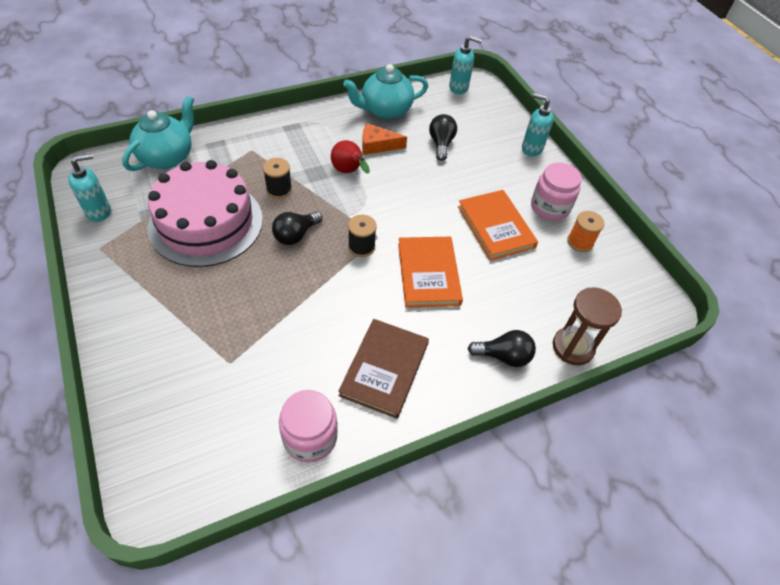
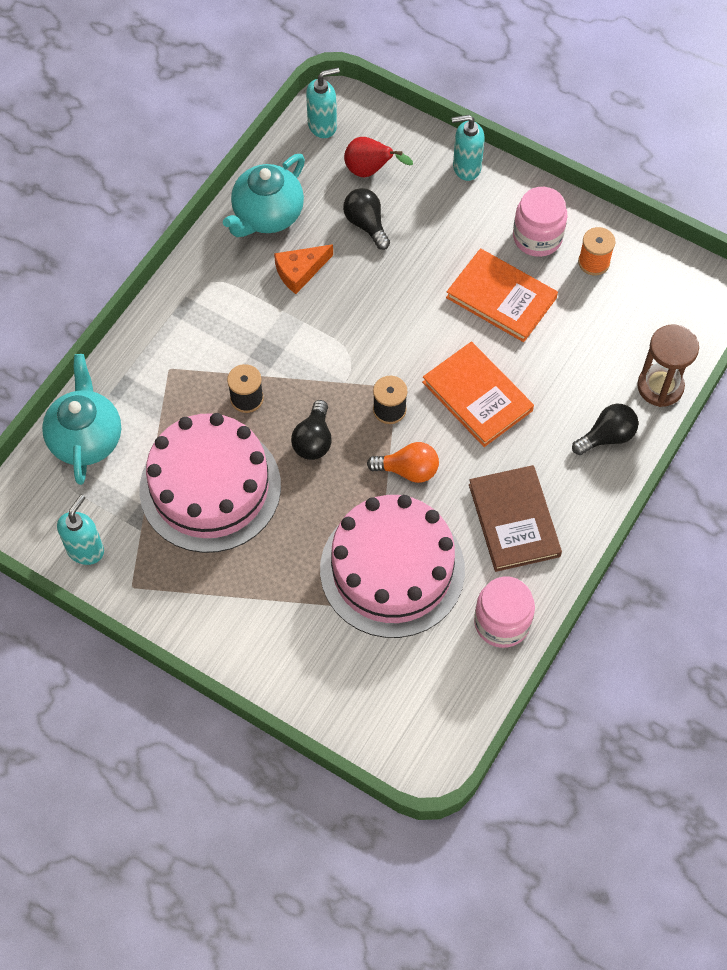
camera: 30 degrees left, 10 degrees up
red pear [331,140,370,174] -> red pear moved to [344,137,413,177]
none -> pink cake [320,495,465,638]
none -> orange light bulb [367,442,439,483]

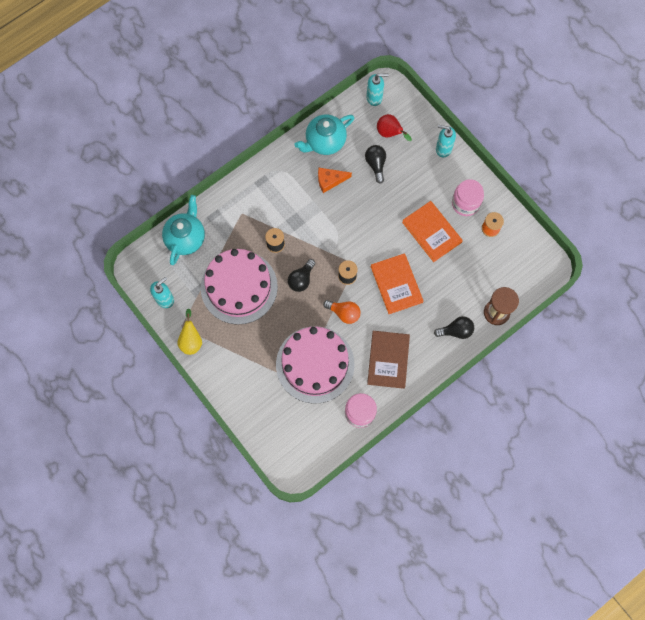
camera: 20 degrees right, 10 degrees up
none -> yellow pear [177,309,202,355]

